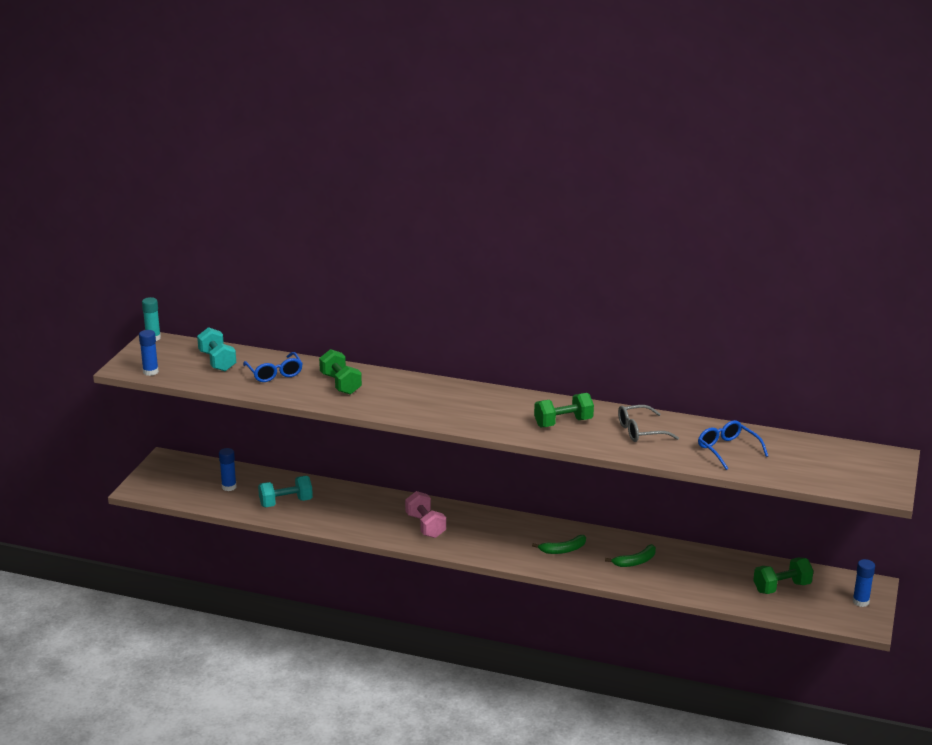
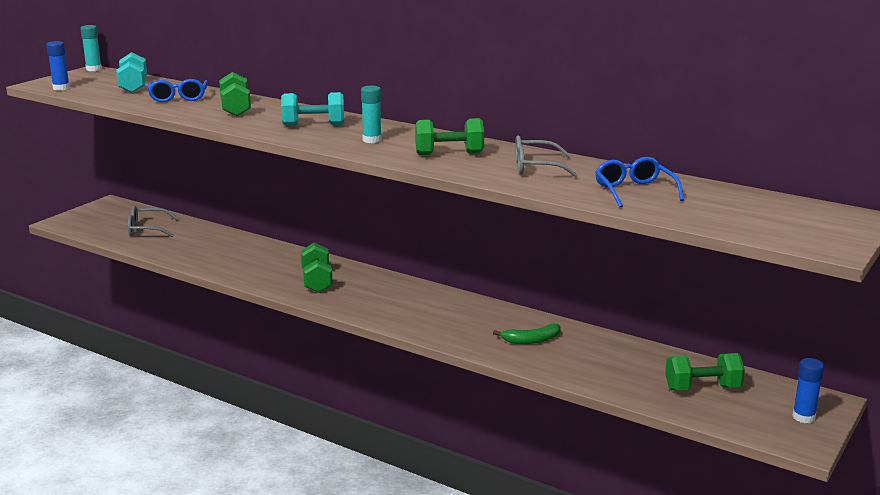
camera: 15 degrees right, 5 degrees down
blue glue stick [219,448,237,491] -> grey glasses [128,206,178,237]
turquoise dumbbell [258,476,313,507] -> turquoise dumbbell moved to [281,92,344,126]
pink dumbbell [405,491,446,538] -> green dumbbell [301,243,333,293]
green banana [532,535,586,554] -> none
none -> turquoise glue stick [361,86,382,143]

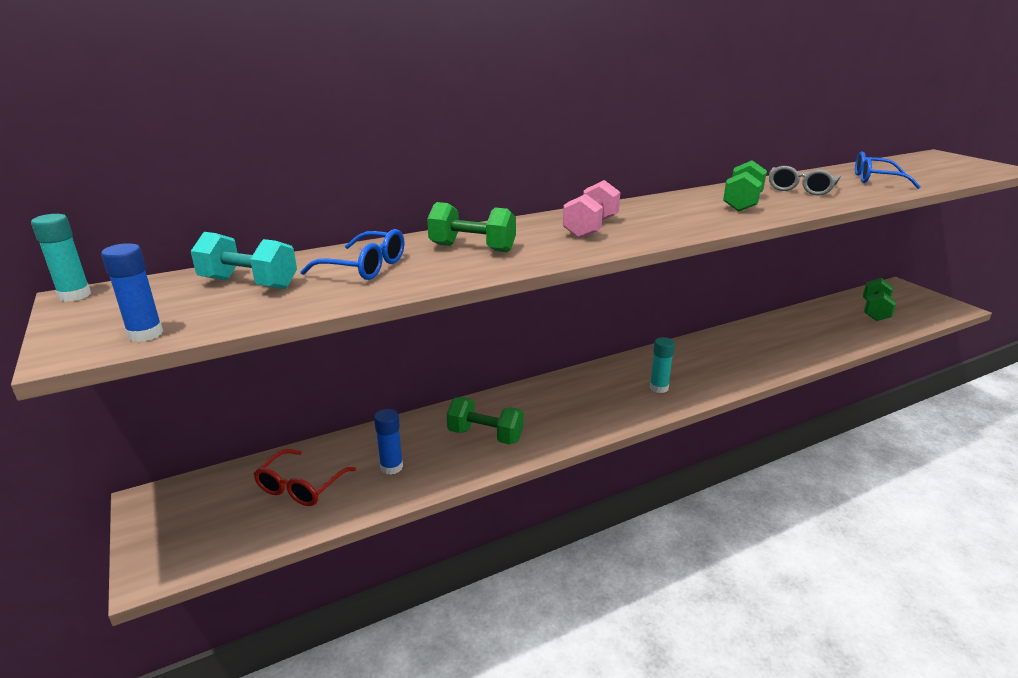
camera: 60 degrees left, 5 degrees up
grey glasses [128,206,178,237] -> red glasses [254,449,356,506]
turquoise dumbbell [281,92,344,126] -> pink dumbbell [563,180,620,239]
green dumbbell [301,243,333,293] -> green dumbbell moved to [447,397,524,445]
turquoise glue stick [361,86,382,143] -> turquoise glue stick moved to [650,337,675,393]
green banana [493,324,561,344] -> none
blue glue stick [793,358,824,423] -> blue glue stick moved to [374,409,403,475]

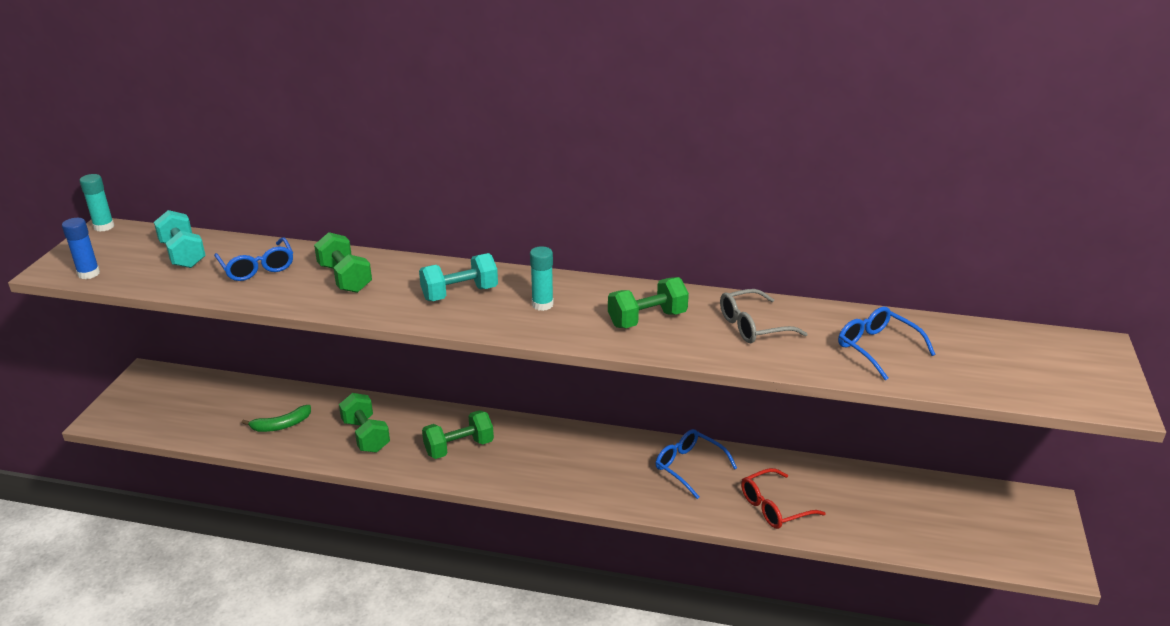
camera: 40 degrees right, 5 degrees up
red glasses [254,449,356,506] -> red glasses moved to [741,468,825,529]
blue glue stick [374,409,403,475] -> green banana [242,405,311,432]
pink dumbbell [563,180,620,239] -> turquoise dumbbell [419,253,498,301]
turquoise glue stick [650,337,675,393] -> turquoise glue stick moved to [530,246,554,311]
green dumbbell [863,278,896,321] -> green dumbbell moved to [422,410,494,459]
none -> blue glasses [656,429,737,499]

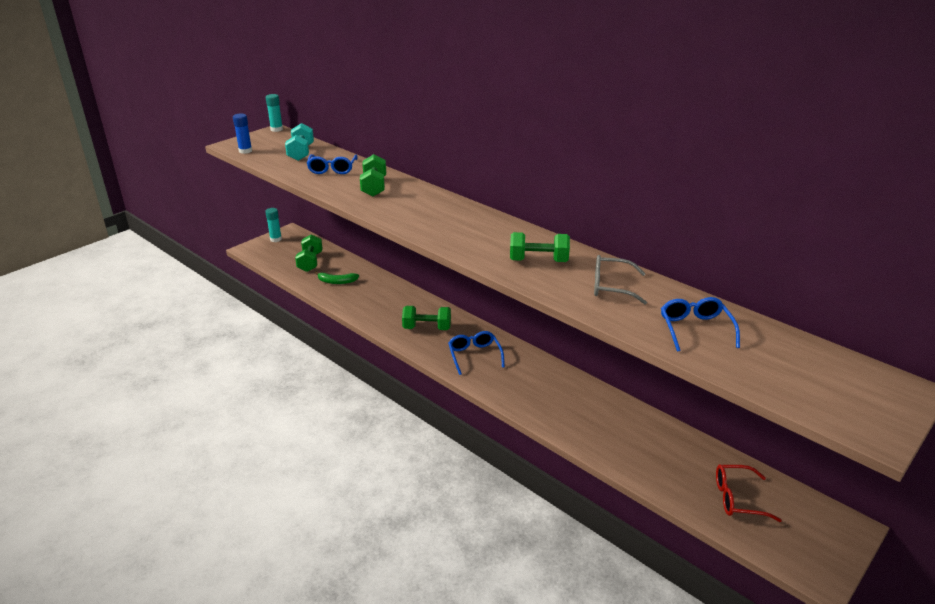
camera: 30 degrees right, 0 degrees up
green dumbbell [339,393,390,453] -> green dumbbell moved to [295,234,323,272]
turquoise dumbbell [419,253,498,301] -> none
turquoise glue stick [530,246,554,311] -> turquoise glue stick moved to [265,208,282,242]
blue glasses [656,429,737,499] -> blue glasses moved to [448,331,505,375]
red glasses [741,468,825,529] -> red glasses moved to [716,464,782,522]

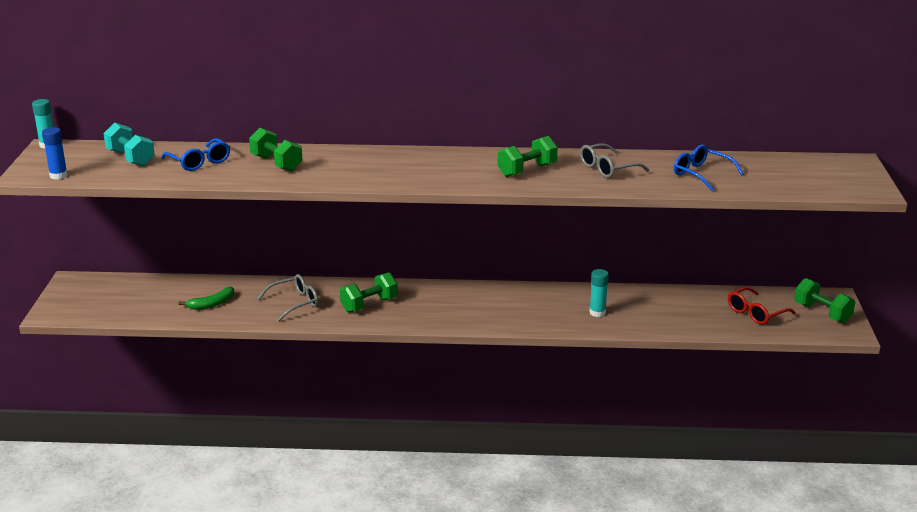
camera: 40 degrees left, 5 degrees down
turquoise glue stick [265,208,282,242] -> turquoise glue stick moved to [590,269,609,317]
green dumbbell [295,234,323,272] -> green dumbbell moved to [794,278,855,323]
blue glasses [448,331,505,375] -> none
none -> grey glasses [257,274,319,321]

